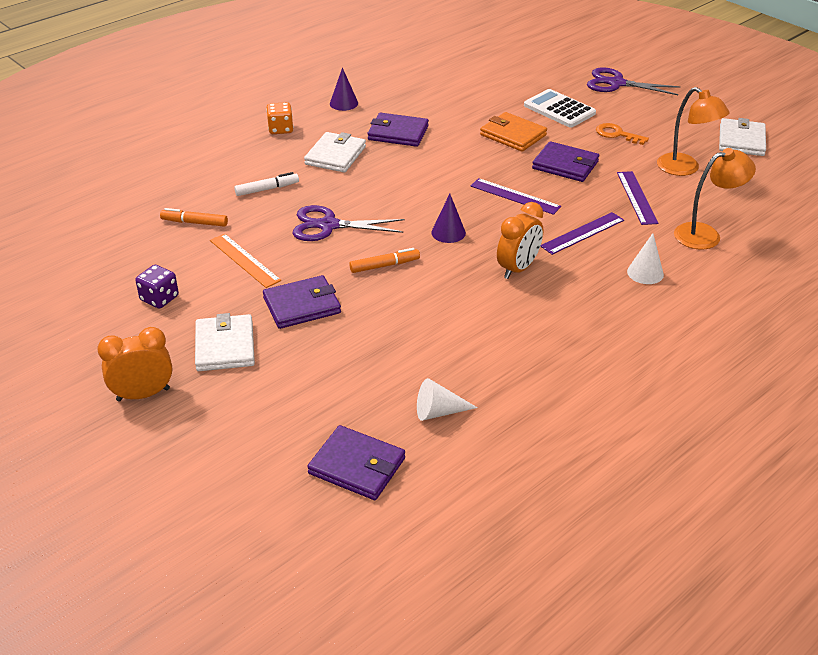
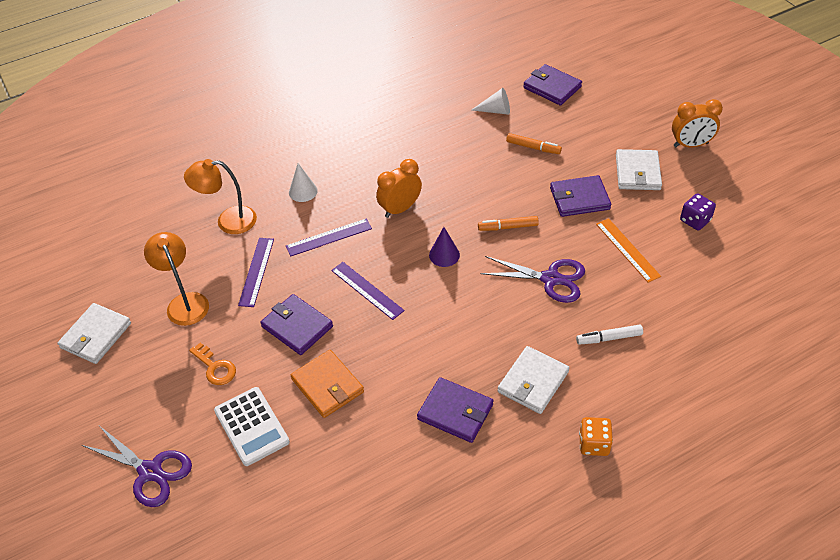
camera: 165 degrees left, 10 degrees up
orange marker [160,208,228,227] -> orange marker moved to [506,133,562,154]
purple cone [330,67,358,111] -> none

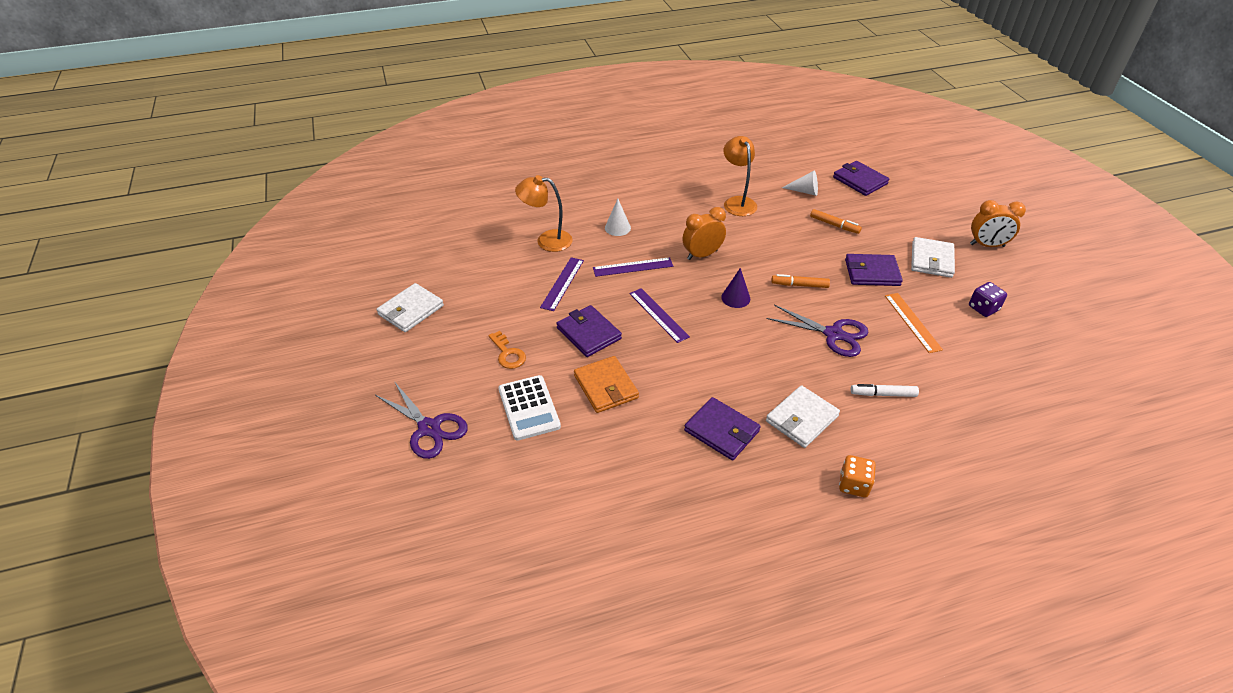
camera: 10 degrees right, 5 degrees down
orange lamp [144,232,209,326] -> orange lamp moved to [724,136,757,216]

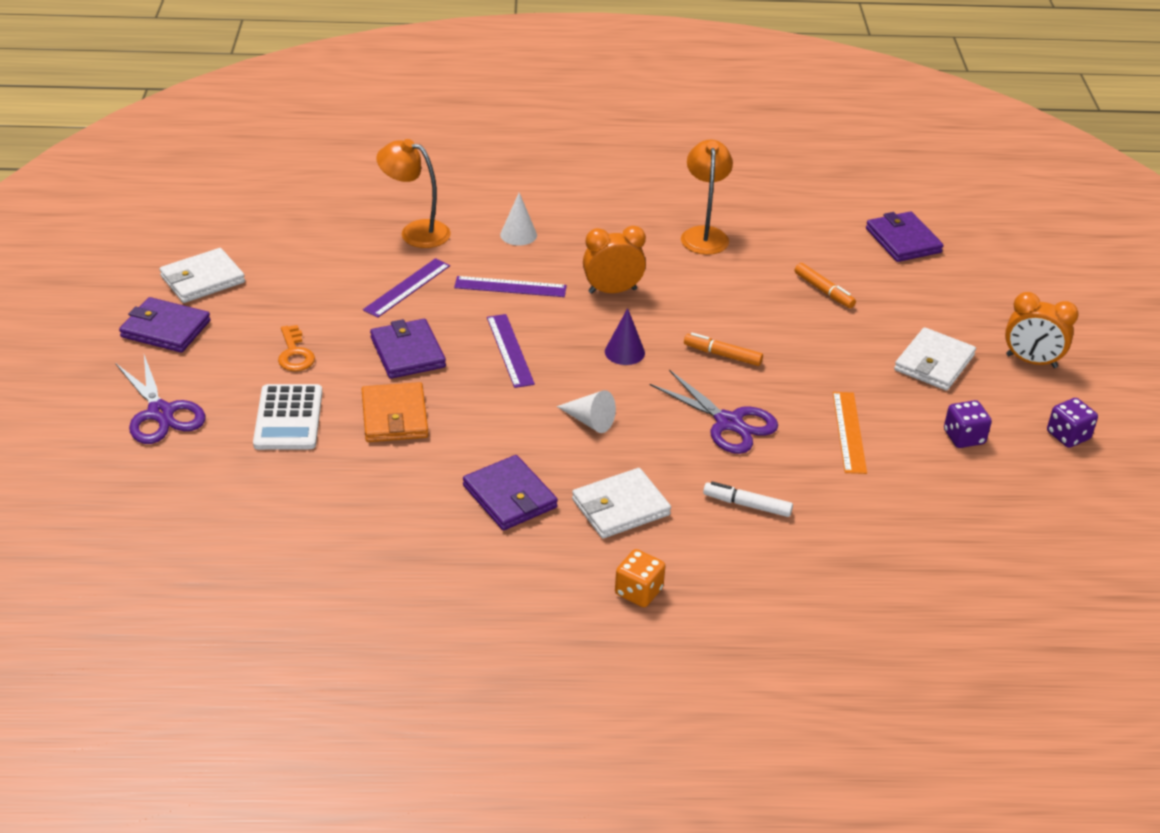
camera: 15 degrees right, 5 degrees down
white cone [782,170,818,196] -> white cone moved to [557,390,616,433]
purple wallet [845,254,903,286] -> purple wallet moved to [119,297,211,353]
none -> purple dice [1047,398,1098,448]

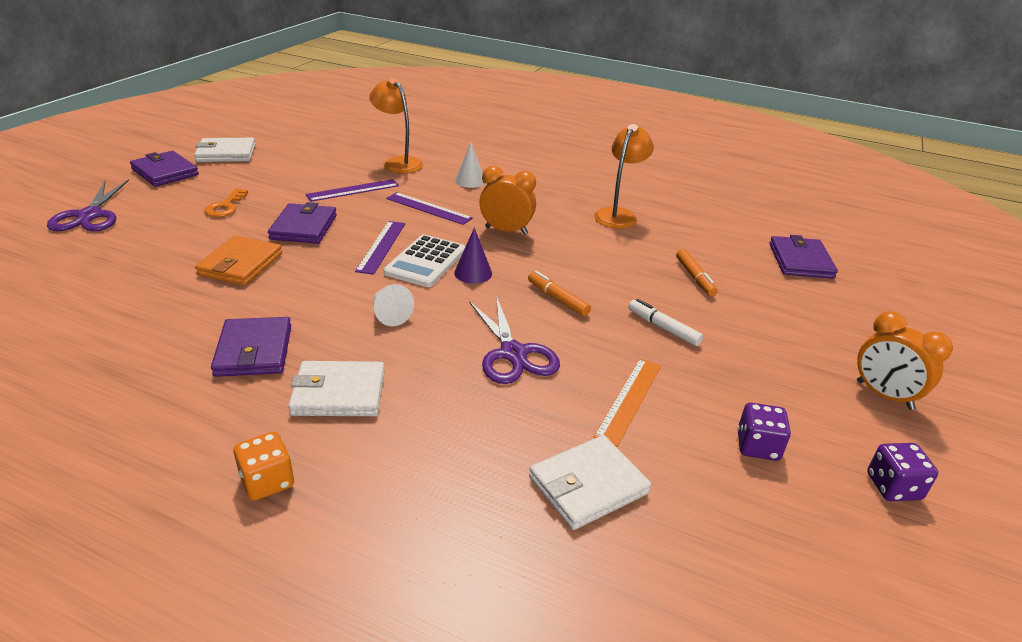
camera: 25 degrees right, 5 degrees down
white calculator [253,384,322,450] -> white calculator moved to [384,234,466,287]
white marker [703,482,793,517] -> white marker moved to [628,299,703,346]
white wallet [894,327,976,391] -> white wallet moved to [529,435,651,530]

